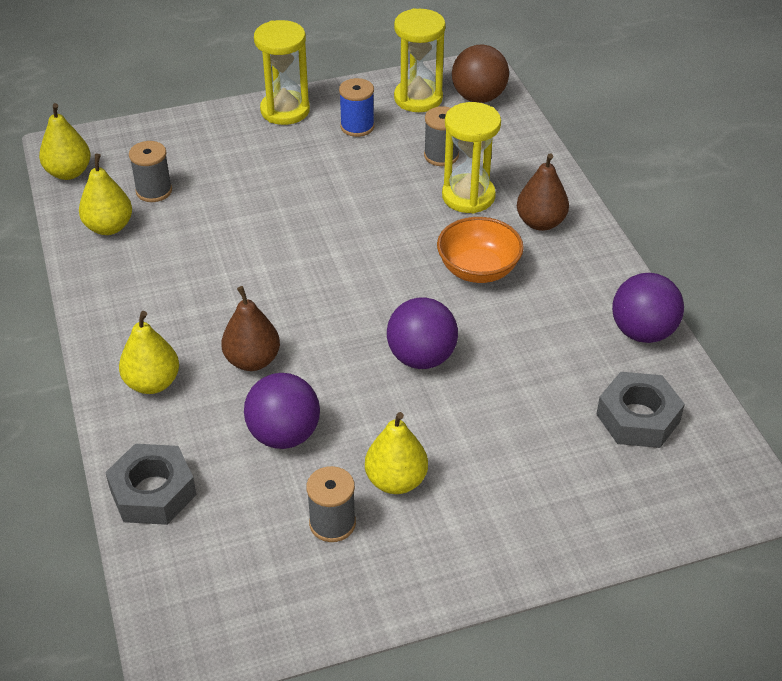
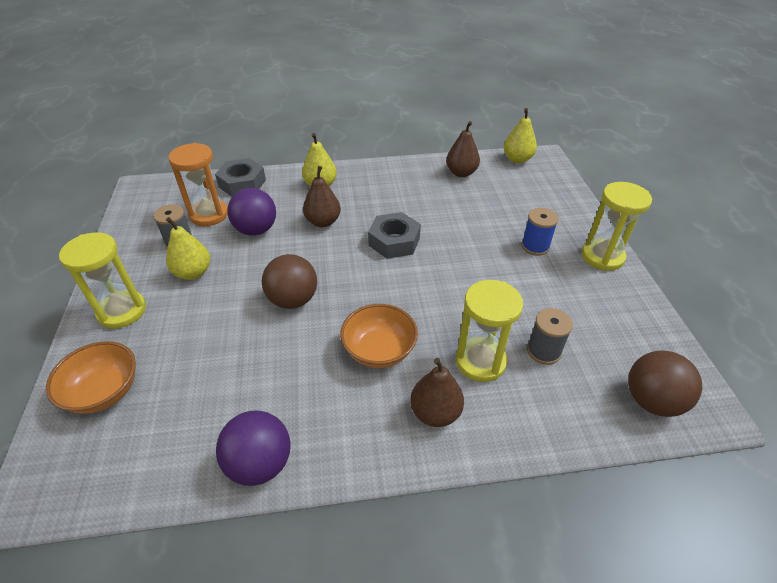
camera: 100 degrees right, 0 degrees up
yellow pear [79,154,132,235] -> brown pear [446,121,480,177]
grey spool [129,141,172,202] -> none
blue spool [339,78,374,137] -> blue spool moved to [521,208,559,256]
purple ball [387,297,458,369] -> brown ball [262,254,317,309]
yellow hourglass [394,8,446,112] -> yellow hourglass moved to [59,232,146,329]
grey nut [596,372,685,448] -> grey nut moved to [368,212,421,259]
none -> orange bowl [46,341,136,414]
none -> orange hourglass [168,143,228,226]

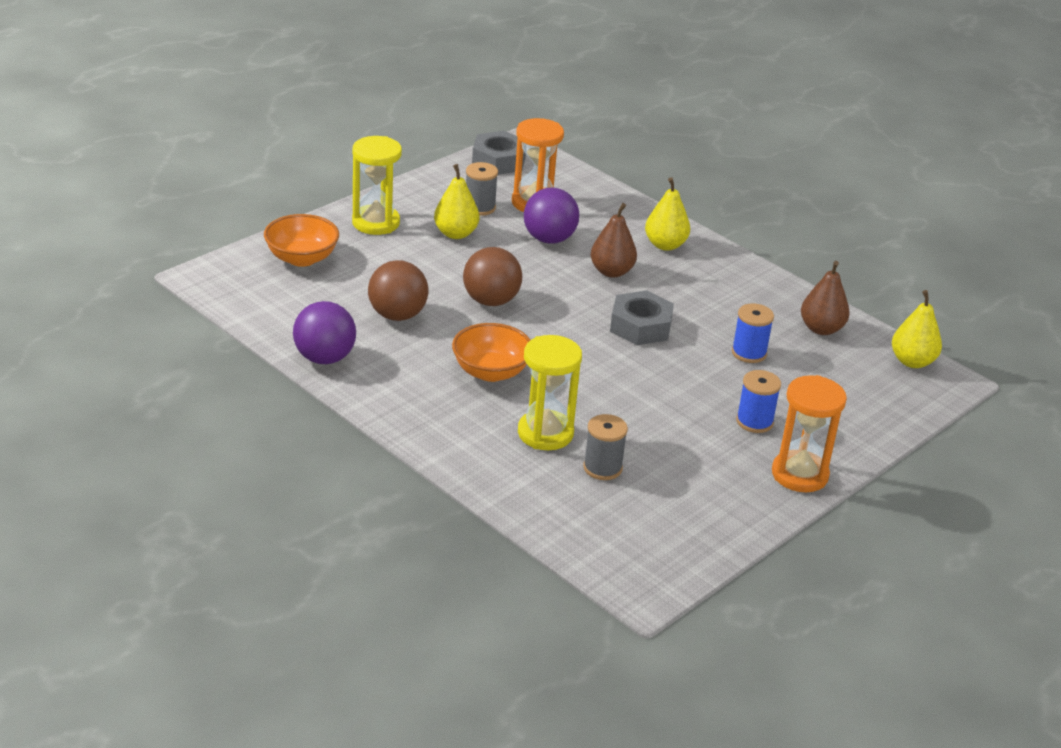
camera: 50 degrees right, 10 degrees down
grey nut [215,158,266,197] -> grey nut moved to [472,131,526,175]
brown pear [410,358,464,427] -> none
yellow hourglass [582,182,652,271] -> orange hourglass [772,375,847,492]
brown ball [628,350,702,417] -> brown ball moved to [368,260,429,321]
none -> blue spool [732,303,774,363]

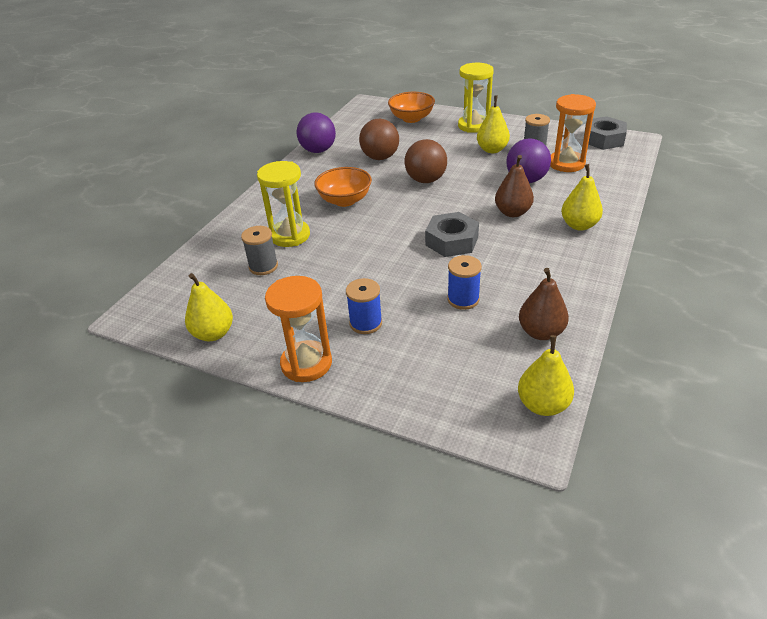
camera: 75 degrees right, 5 degrees up
none -> yellow pear [185,273,233,341]

